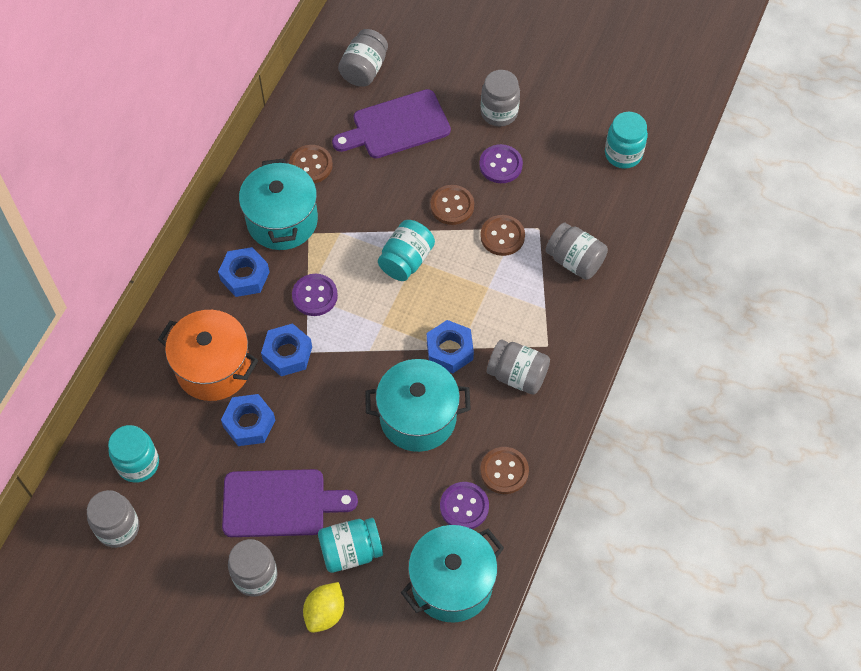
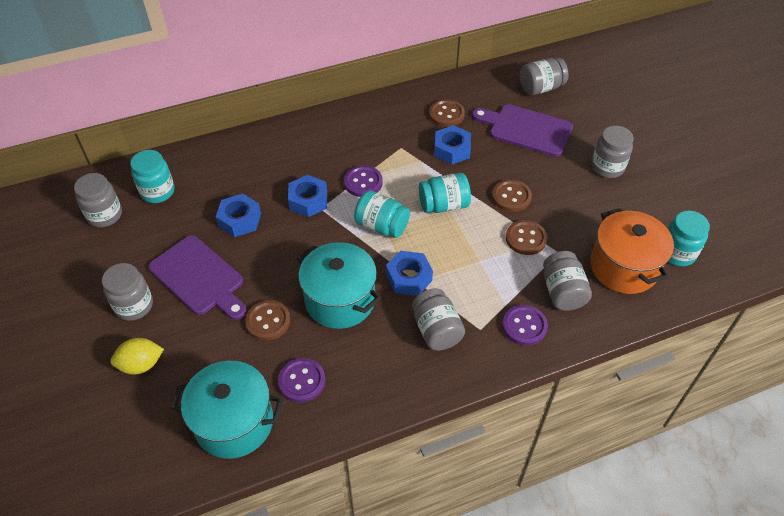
camera: 45 degrees right, 10 degrees down
orange pot [158,310,259,401] -> orange pot moved to [590,208,674,294]
blue nut [218,247,270,297] -> blue nut moved to [434,125,471,165]
turquoise pot [239,158,318,250] -> none
turquoise jar [318,518,383,573] -> turquoise jar moved to [354,190,410,238]
purple button [479,144,523,183] -> purple button moved to [502,305,548,346]
brown button [480,447,529,494] -> brown button moved to [245,300,290,341]

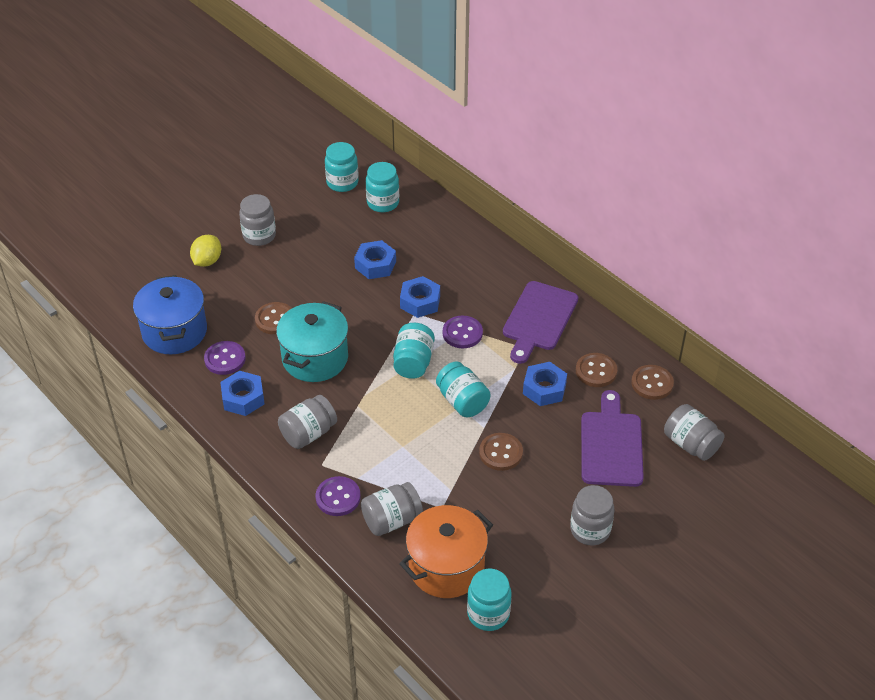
camera: 70 degrees right, 5 degrees down
grey jar [74,173,122,227] -> turquoise jar [325,142,359,192]
yellow lemon [110,338,164,375] -> yellow lemon turned 60 degrees clockwise [190,235,221,267]
purple cutting board [148,235,247,320] -> purple cutting board moved to [503,281,579,364]
turquoise pot [171,361,283,459] -> blue pot [133,275,207,354]
blue nut [386,251,433,296] -> blue nut moved to [220,371,265,416]
brown button [506,220,547,255] -> brown button moved to [631,365,674,400]

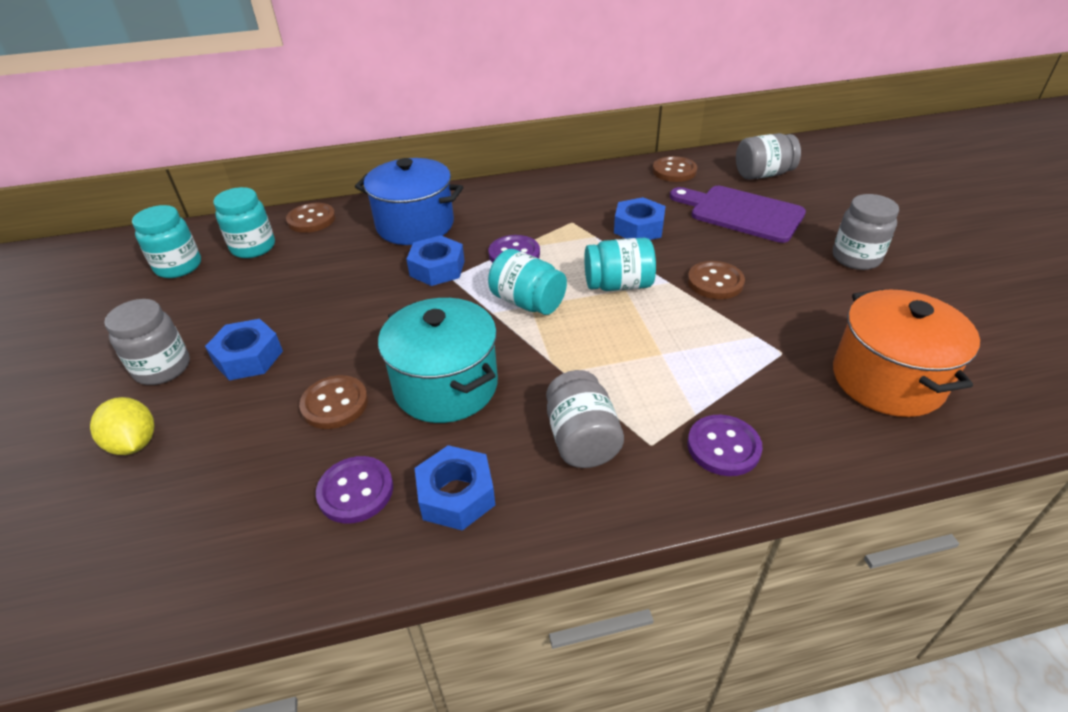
camera: 60 degrees left, 5 degrees down
blue pot [133,275,207,354] -> blue pot moved to [355,158,463,245]
blue nut [354,240,396,279] -> blue nut moved to [205,319,283,381]
grey jar [361,482,423,536] -> none
turquoise jar [467,569,512,631] -> none
purple cutting board [503,281,579,364] -> none
brown button [576,353,617,387] -> brown button moved to [286,203,336,233]

